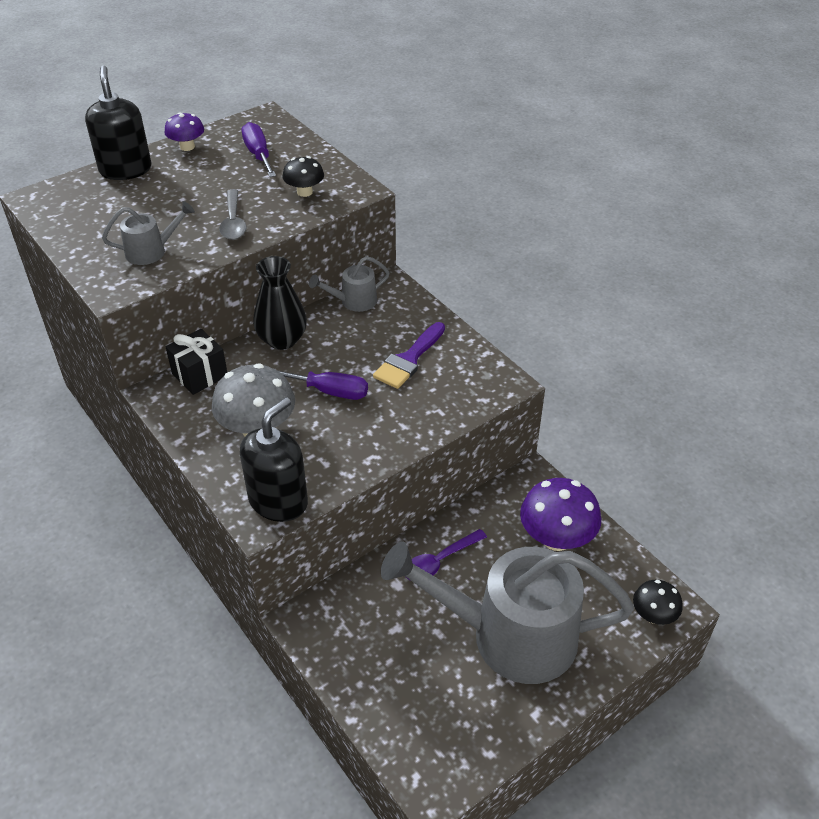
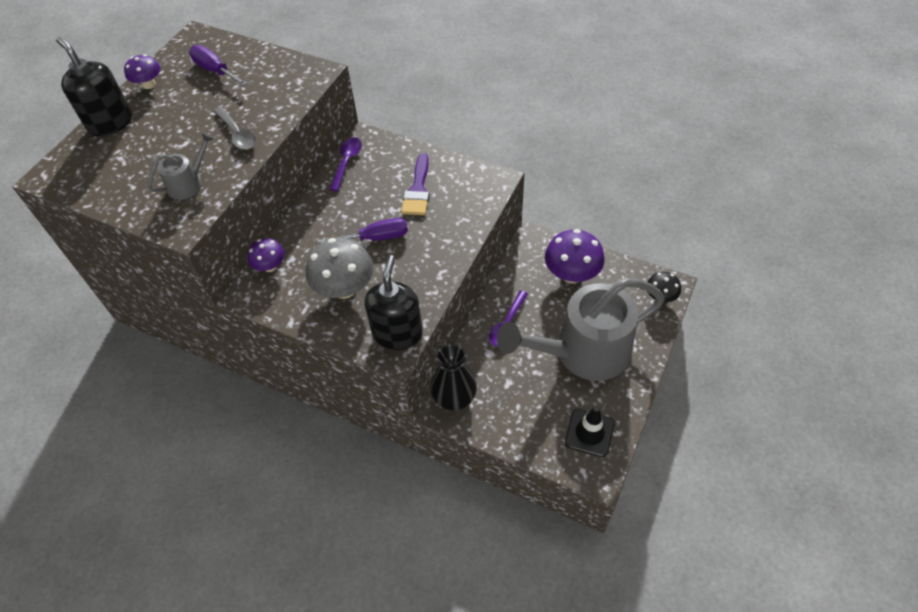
camera: 25 degrees left, 10 degrees up
black gift [166,329,227,395] -> purple mushroom [247,238,285,272]
black vase [253,256,307,350] -> black vase moved to [431,344,477,410]
black mushroom [282,156,324,197] -> none
grey watering can [309,256,390,312] -> purple spoon [330,137,362,191]
none -> black traffic cone [565,406,615,457]

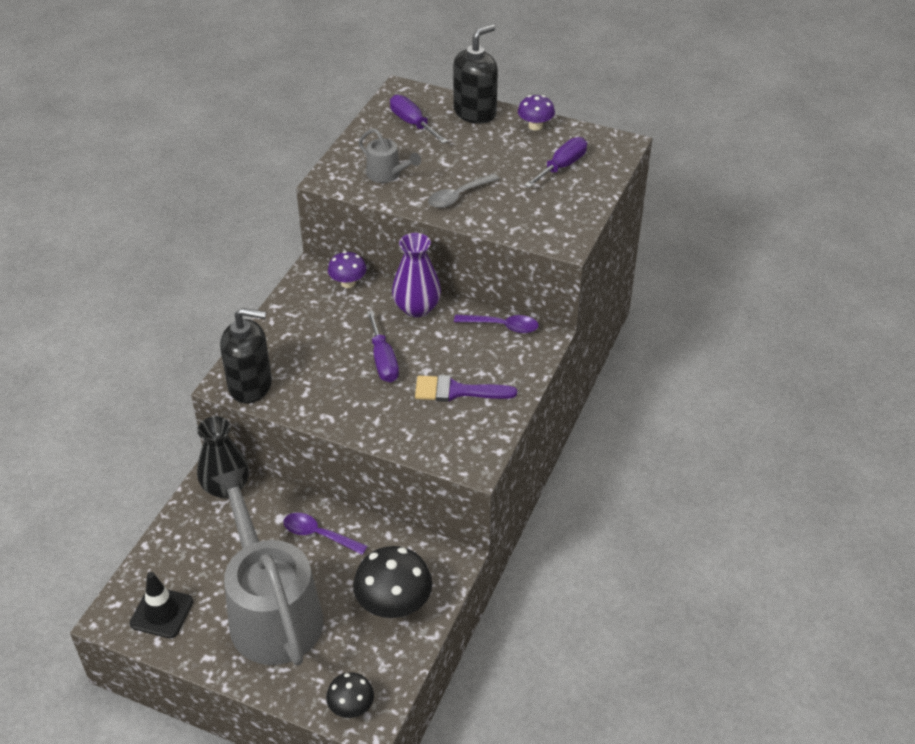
camera: 85 degrees right, 10 degrees down
grey mushroom [306,238,373,299] -> none
purple mushroom [545,229,605,283] -> black mushroom [353,546,432,618]
none -> purple screwdriver [390,95,448,144]
none -> purple vase [392,233,441,317]

